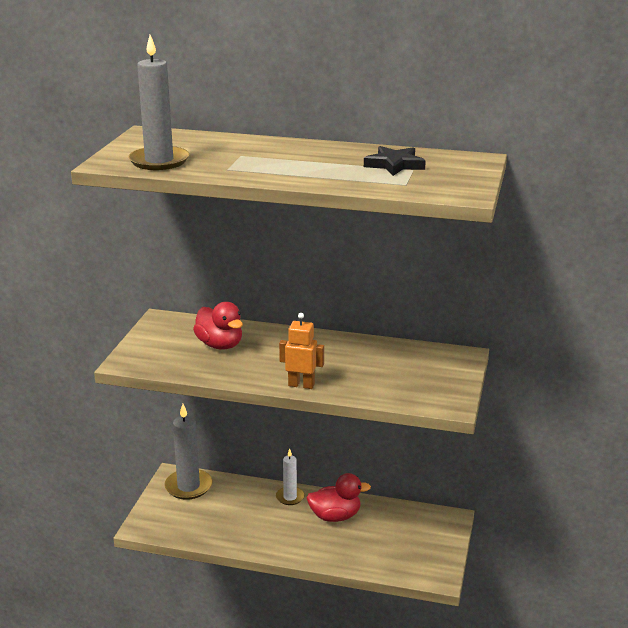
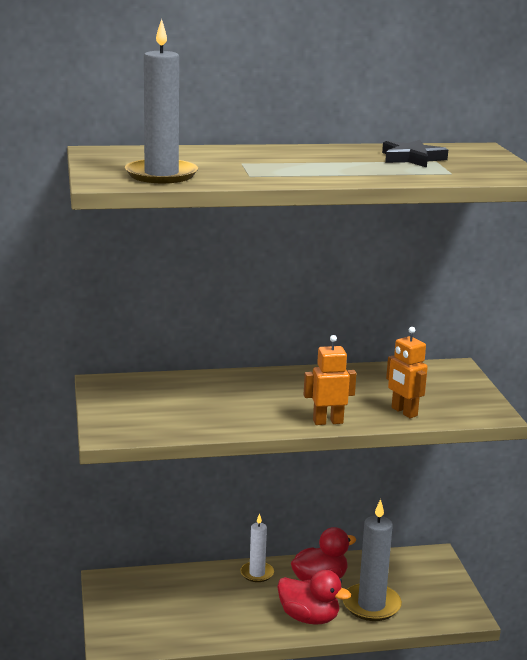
camera: 25 degrees left, 5 degrees down
grey candle [164,404,212,500] -> grey candle moved to [343,499,402,621]
red duck [193,302,243,350] -> red duck moved to [277,570,351,625]
none -> orange robot [386,327,428,418]

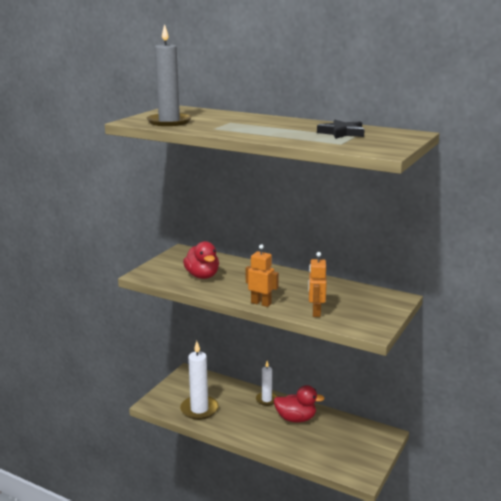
camera: 40 degrees right, 0 degrees up
red duck [277,570,351,625] -> red duck moved to [183,241,219,279]
grey candle [343,499,402,621] -> none
none -> white candle [180,341,219,420]

